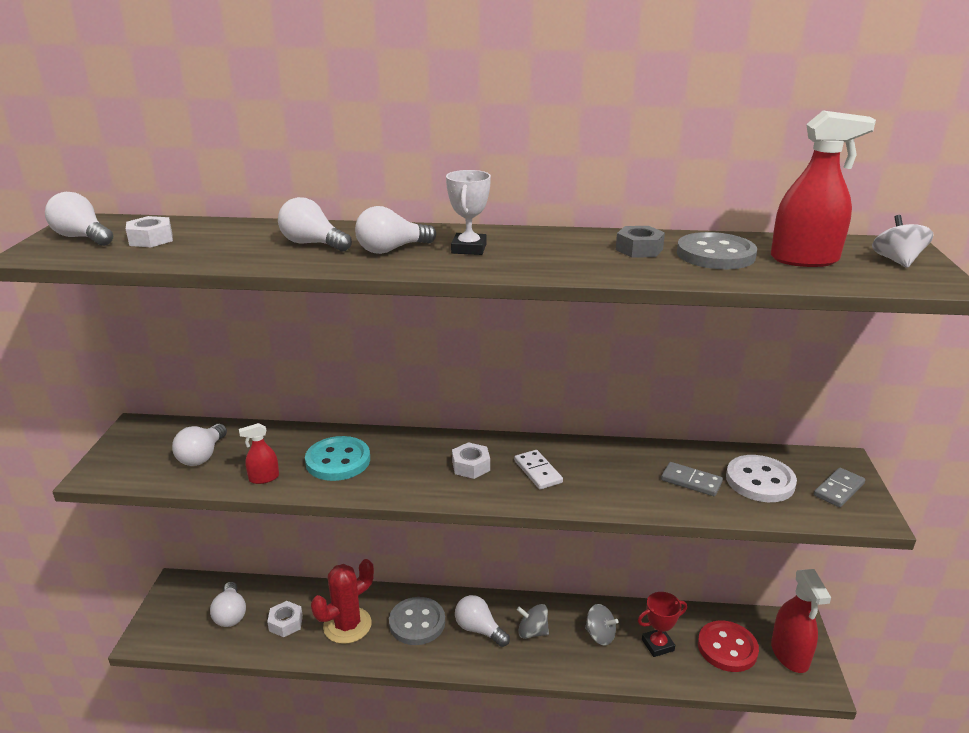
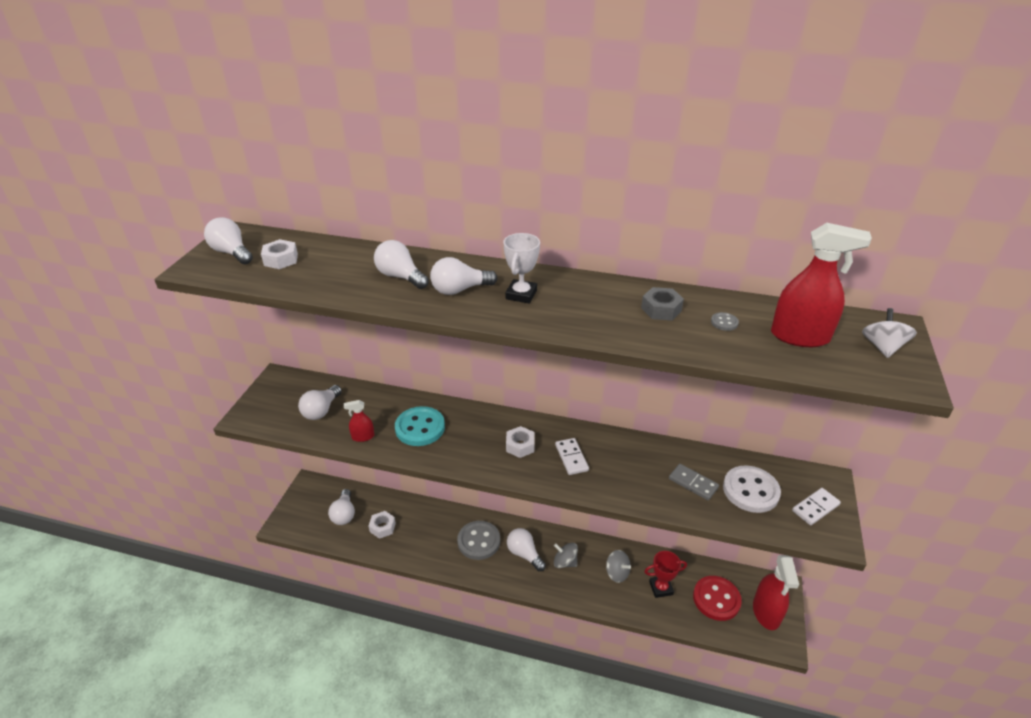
camera: 10 degrees right, 10 degrees up
red cactus [311,559,374,644] -> none
grey button [677,232,757,269] -> grey button [711,312,739,331], size x0.41
grey domino [814,468,865,507] -> white domino [792,488,841,525]

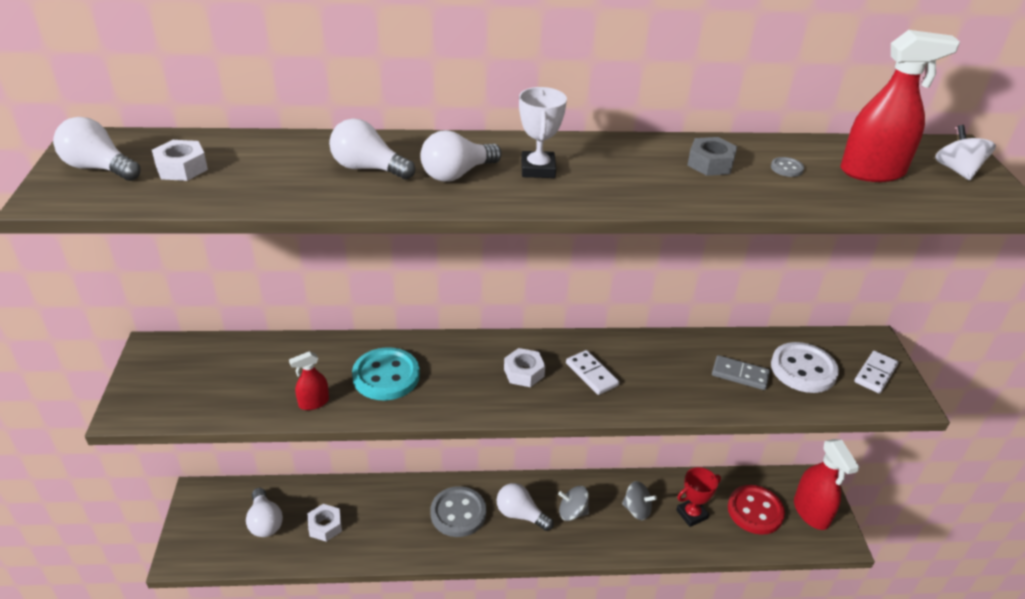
camera: 20 degrees left, 0 degrees up
white light bulb [298,385,342,420] -> none

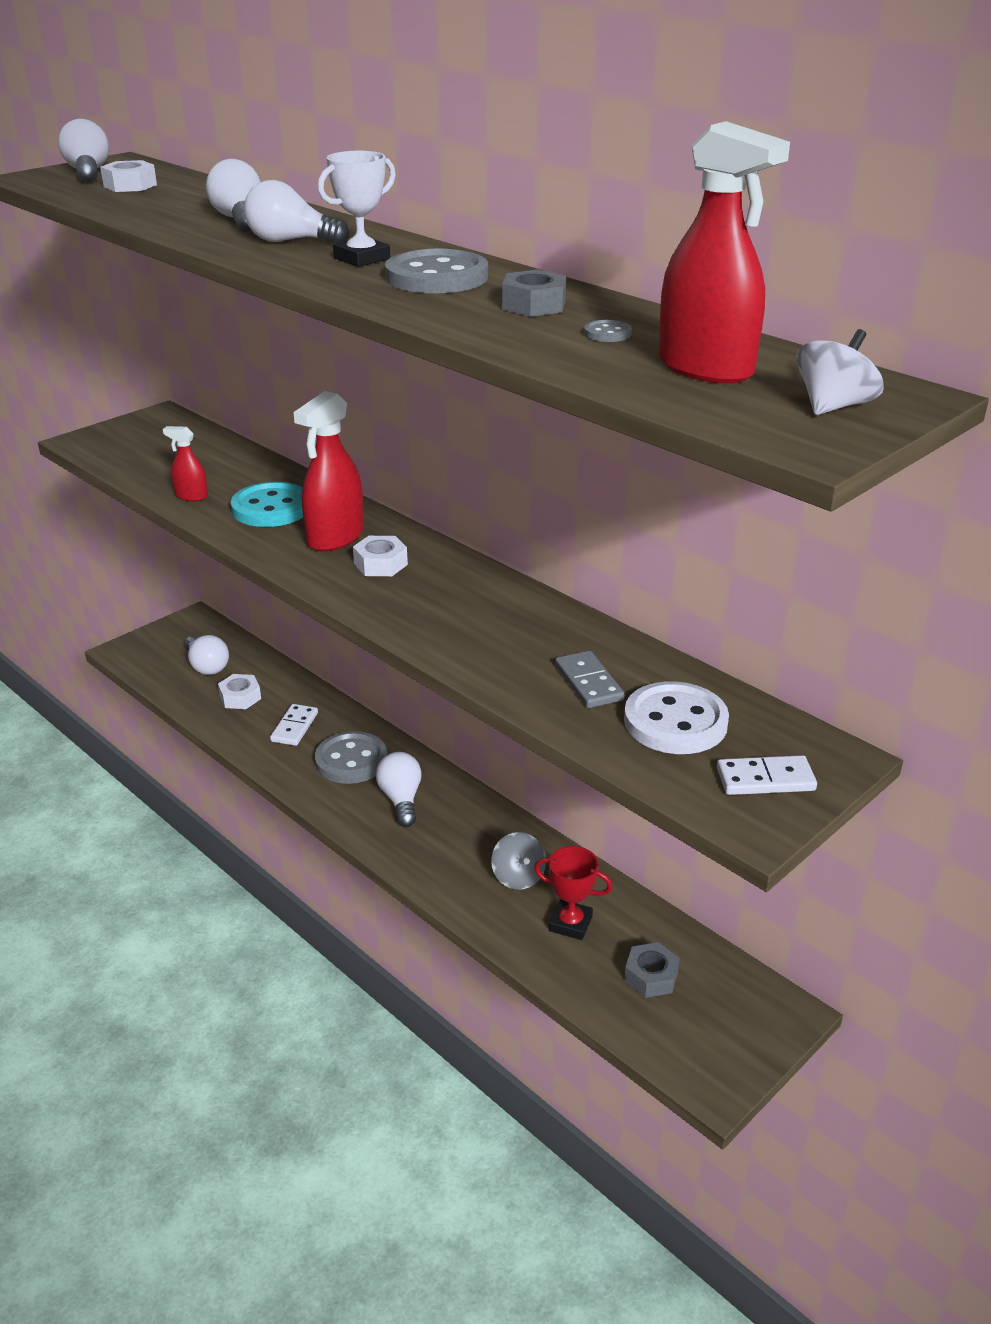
camera: 50 degrees right, 5 degrees down
white light bulb [246,488,283,537] -> white light bulb turned 60 degrees counterclockwise [184,635,229,675]
grey spinning top [558,486,589,521] -> none
white domino [566,350,619,395] -> white domino moved to [270,704,318,746]
red button [728,485,785,535] -> grey nut [624,942,680,998]
red spray bottle [794,439,860,530] -> red spray bottle moved to [293,391,364,552]
none -> grey button [385,249,488,293]

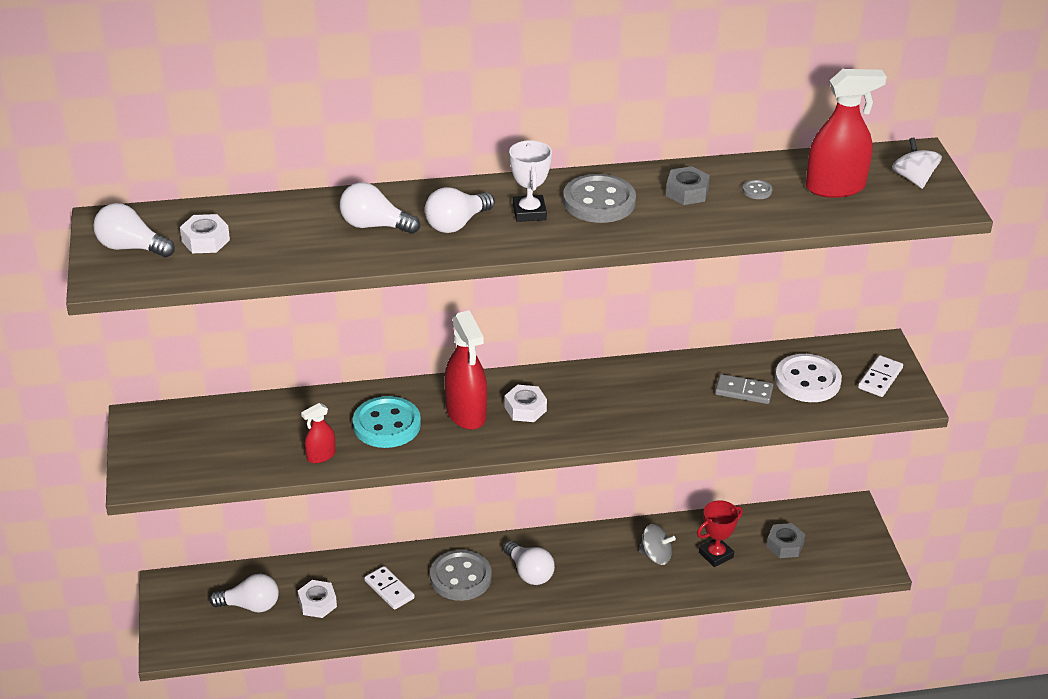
camera: 55 degrees left, 5 degrees up
white light bulb [376,752,422,827] -> white light bulb turned 150 degrees counterclockwise [503,541,555,585]

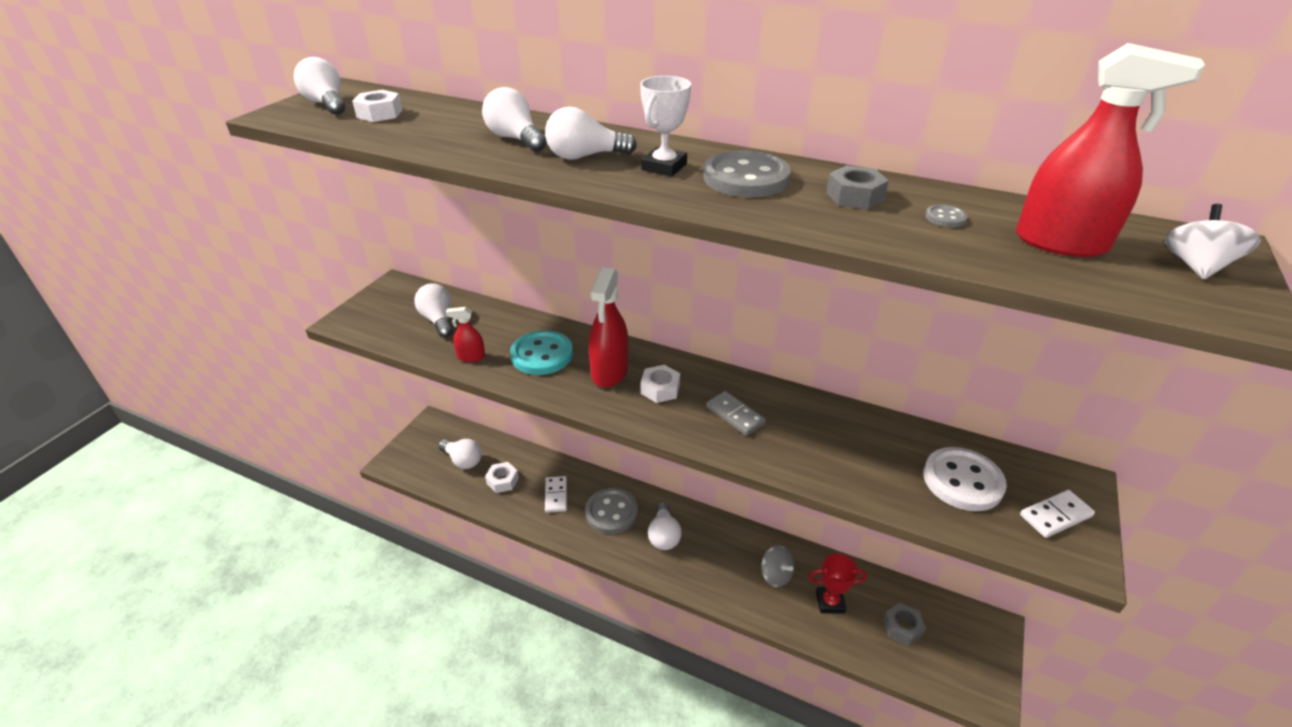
camera: 35 degrees right, 0 degrees up
grey domino [715,374,773,404] -> grey domino moved to [706,391,766,436]
none -> white light bulb [414,283,453,338]

